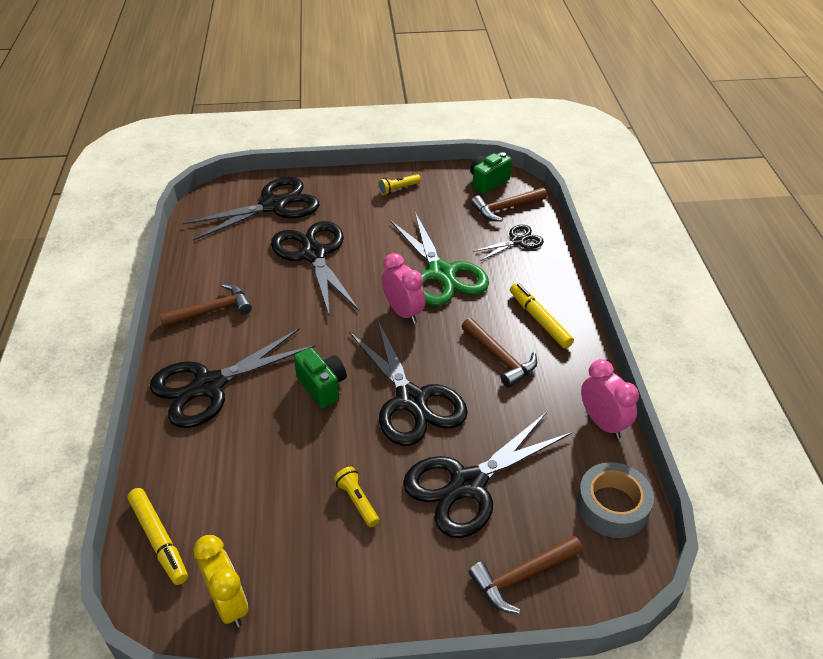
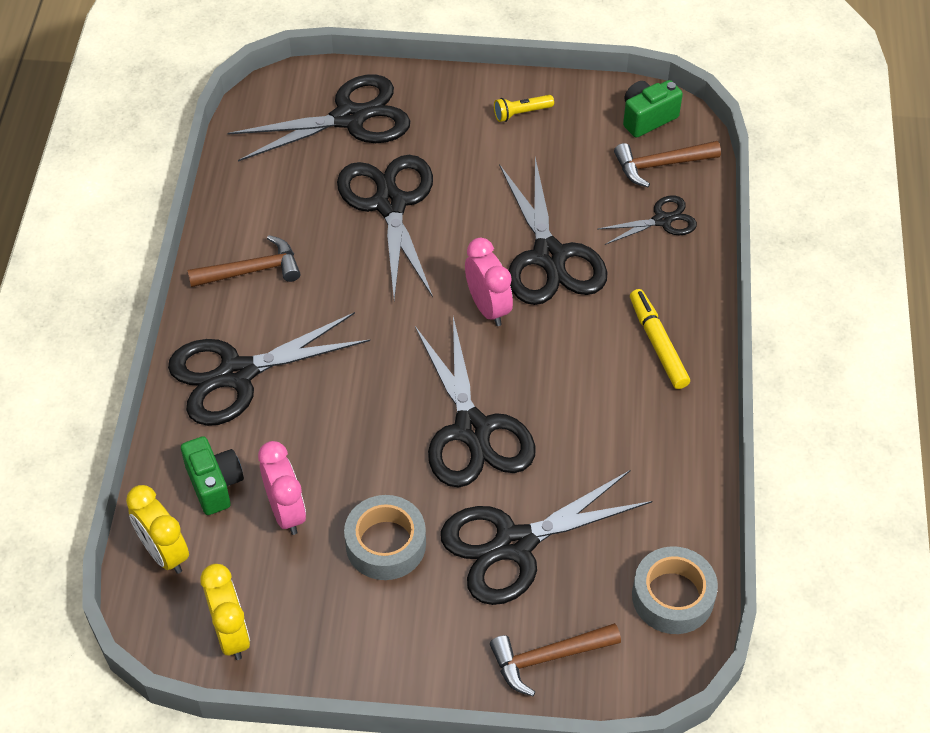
camera: 10 degrees right, 10 degrees up
yellow marker [127,488,188,585] -> yellow clock [126,485,189,574]
green camera [294,348,347,408] -> green camera moved to [181,436,244,515]
yellow flashlight [334,467,379,527] -> grey tape [344,495,426,580]
green scissors [390,212,489,306] -> black scissors [499,157,608,305]
brown hammer [461,318,537,388] -> none
pink clock [581,359,639,439] -> pink clock moved to [258,441,306,535]

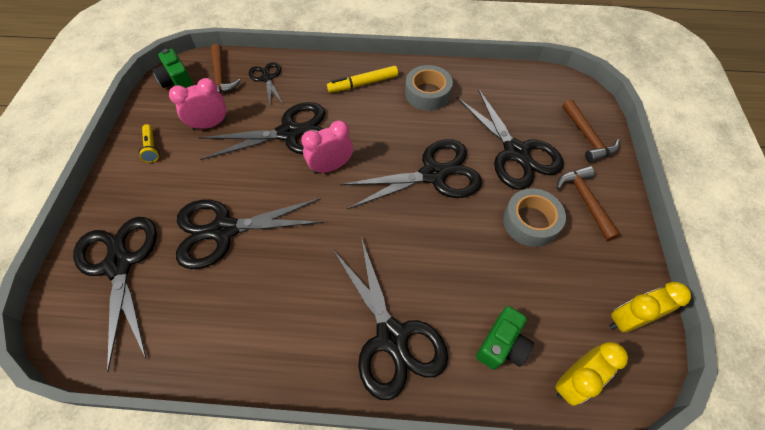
camera: 90 degrees left, 5 degrees up
green camera [181,436,244,515] -> green camera turned 150 degrees clockwise [476,306,534,370]
brown hammer [187,235,300,287] -> brown hammer moved to [557,166,621,241]
pink clock [258,441,306,535] -> pink clock moved to [169,78,228,130]
grey tape [632,546,718,634] -> grey tape moved to [405,65,453,111]

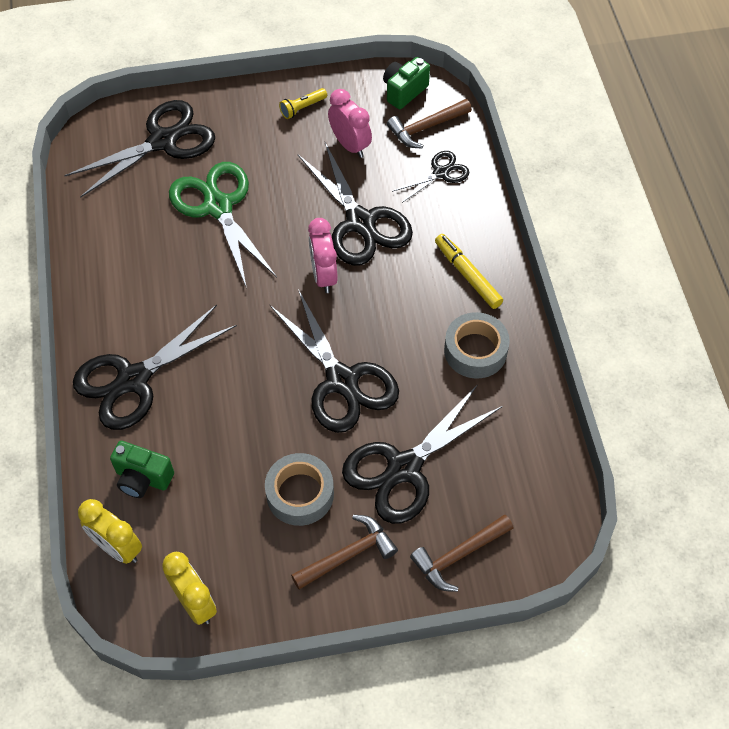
camera: 75 degrees right, 0 degrees up
black scissors [176,198,325,269] -> green scissors [169,162,277,289]
pink clock [301,120,353,174] -> pink clock turned 150 degrees counterclockwise [308,218,338,293]

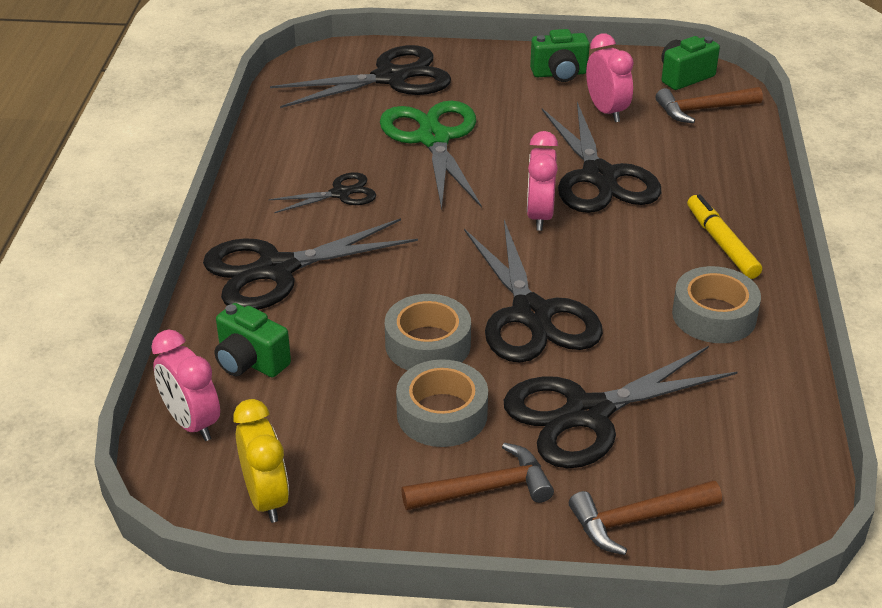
camera: 15 degrees right, 20 degrees down
yellow clock [78,499,142,564] -> pink clock [151,330,220,441]
yellow flashlight [279,88,327,119] -> green camera [530,29,590,82]
black scissors [392,151,470,203] -> black scissors moved to [269,172,376,213]
none -> grey tape [385,294,471,370]

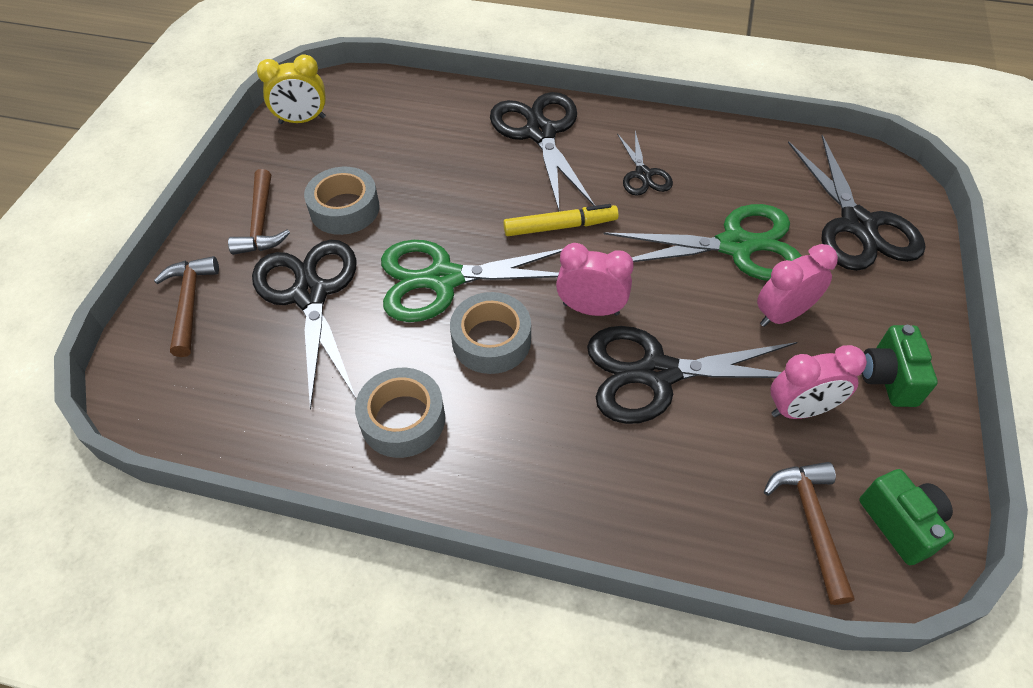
camera: 100 degrees right, 15 degrees up
pink clock [151,330,220,441] -> pink clock moved to [757,244,838,327]
green camera [214,303,291,377] -> none
grey tape [385,294,471,370] -> grey tape moved to [450,292,531,374]
black scissors [464,220,603,363] -> green scissors [381,240,562,322]
yellow marker [687,194,762,279] -> yellow marker moved to [503,204,619,236]

